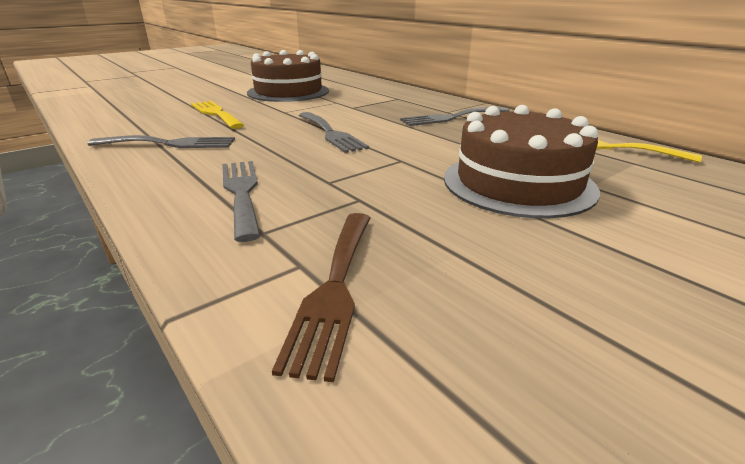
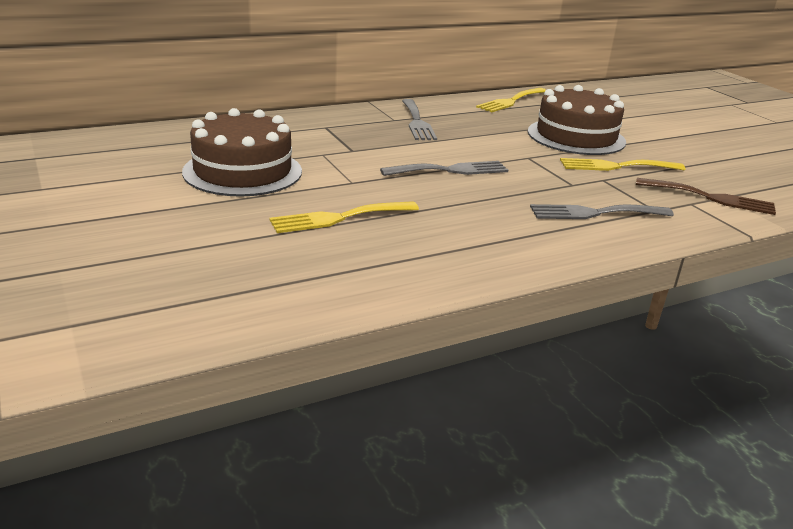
camera: 80 degrees left, 0 degrees up
grey fork [88,135,235,148] -> none
none -> yellow fork [560,158,686,171]

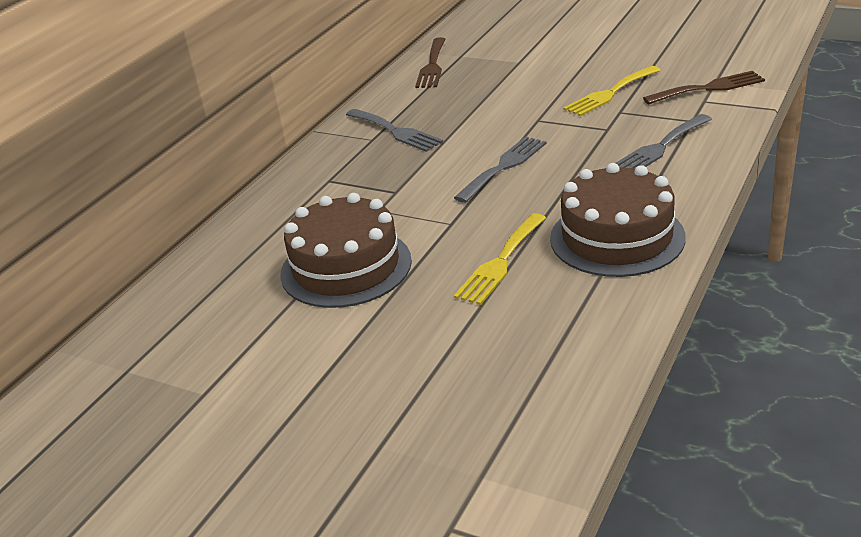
camera: 30 degrees left, 5 degrees up
yellow fork [476,88,546,112] -> brown fork [415,37,446,88]
brown cake [528,85,626,155] -> brown cake moved to [550,163,686,277]

